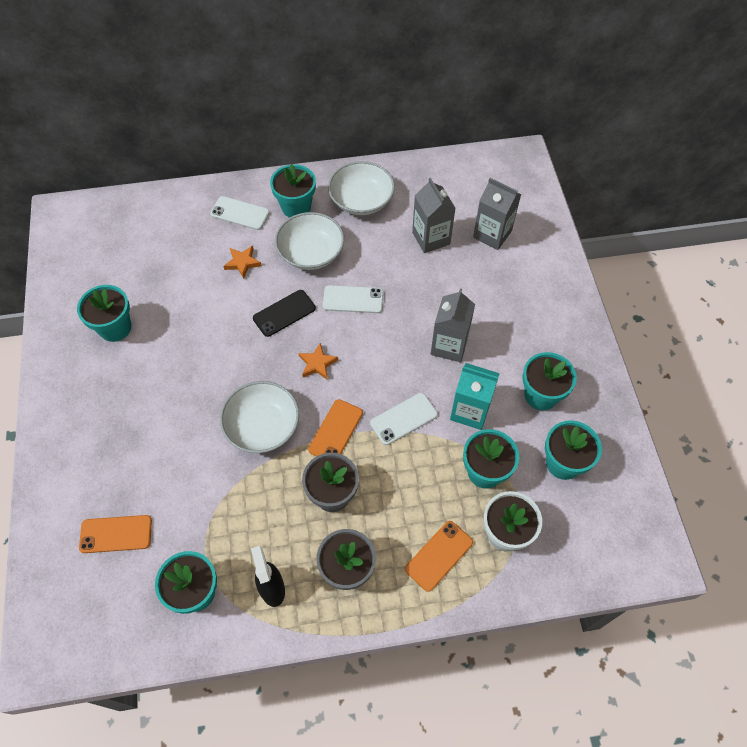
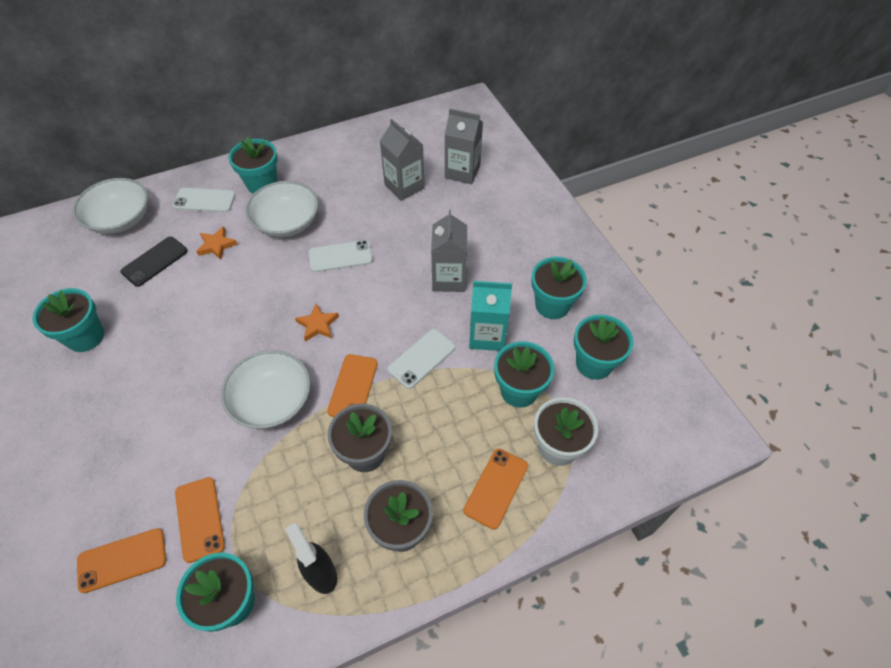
camera: 15 degrees left, 5 degrees down
black phone [253,290,316,337] -> black phone moved to [120,236,188,287]
white bowl [328,161,395,215] -> white bowl moved to [73,178,148,234]
none -> orange phone [175,477,225,563]

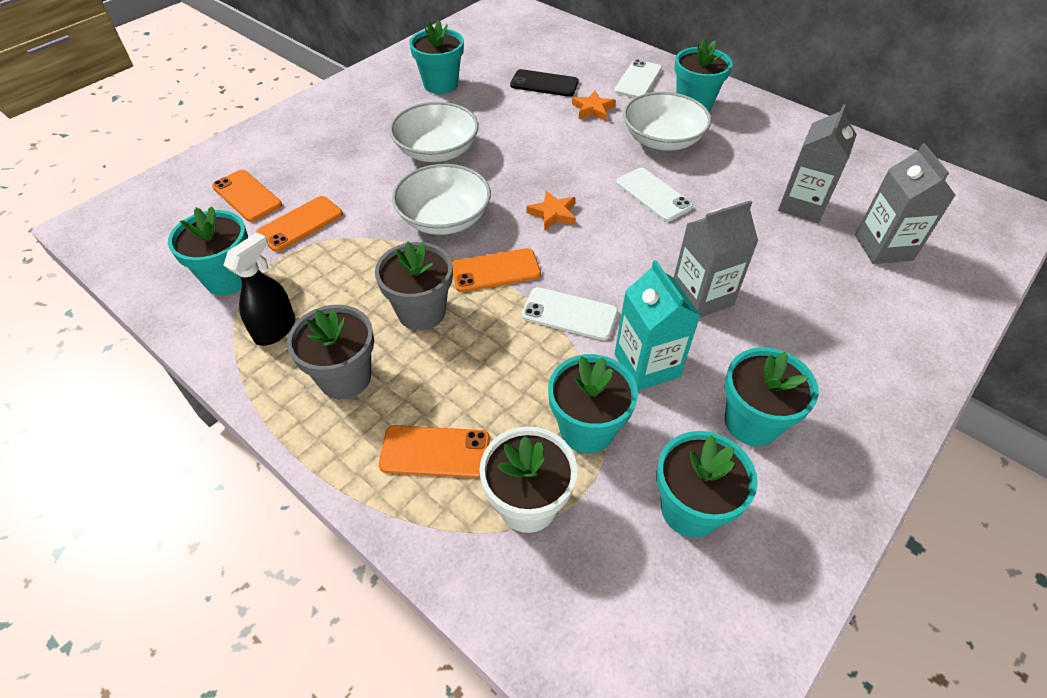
camera: 65 degrees right, 5 degrees down
white bowl [73,178,148,234] -> white bowl moved to [389,102,479,162]
white phone [173,188,236,212] -> white phone turned 45 degrees clockwise [614,59,662,98]

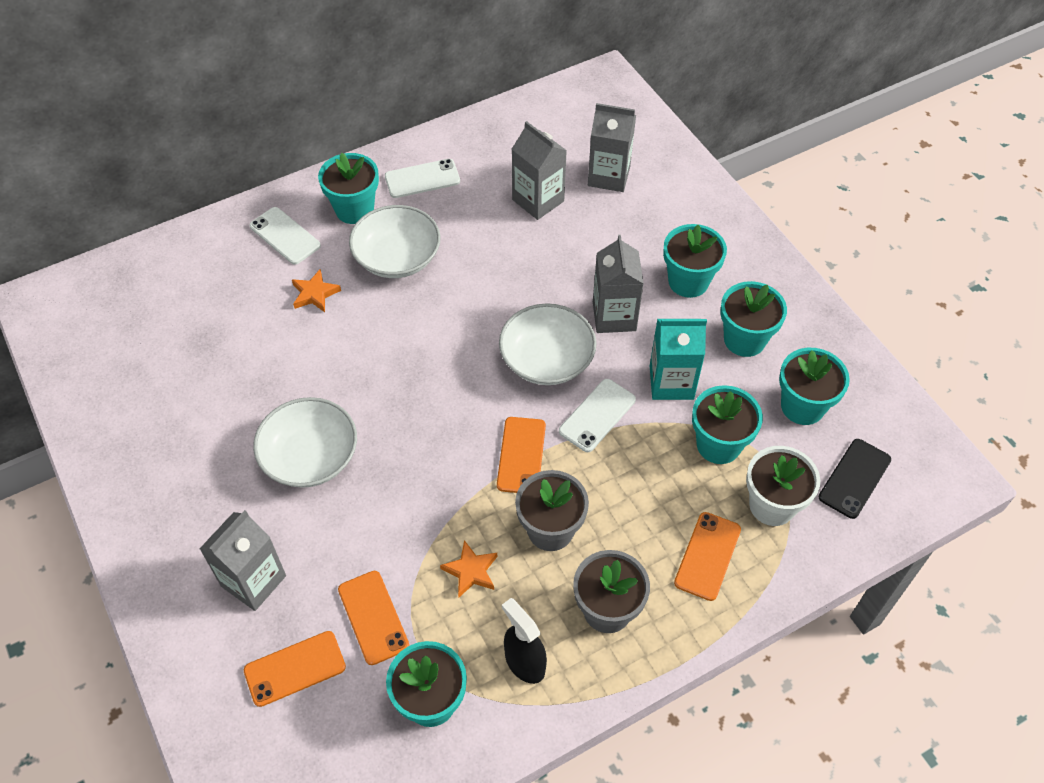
camera: 70 degrees left, 5 degrees up
white bowl [392,164,491,235] -> white bowl moved to [499,303,597,385]
turquoise flower pot [409,20,464,94] -> turquoise flower pot moved to [663,224,727,298]
black phone [510,69,579,97] -> black phone moved to [819,439,891,519]
orange star [526,191,576,231] -> orange star moved to [440,540,497,597]
white phone [616,168,693,222] -> white phone moved to [385,159,460,198]
none -> grey carton [200,510,286,611]

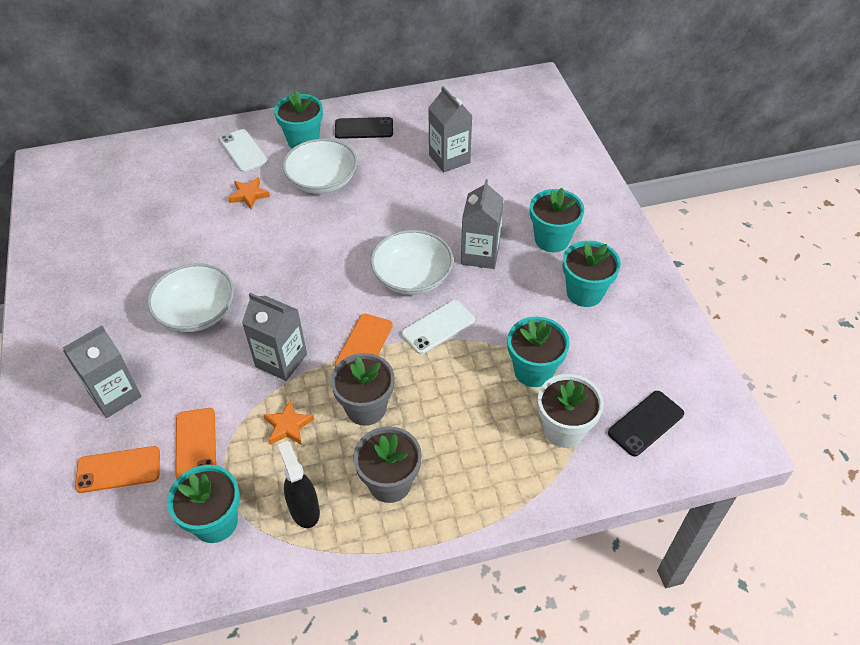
camera: 15 degrees right, 5 degrees down
white phone [385,159,460,198] -> black phone [335,117,393,139]
grey carton [588,103,636,192] -> grey carton moved to [242,293,307,381]
turquoise carton [650,319,707,400] -> none
orange phone [674,512,741,601] -> none
turquoise flower pot [779,348,850,425] -> none

